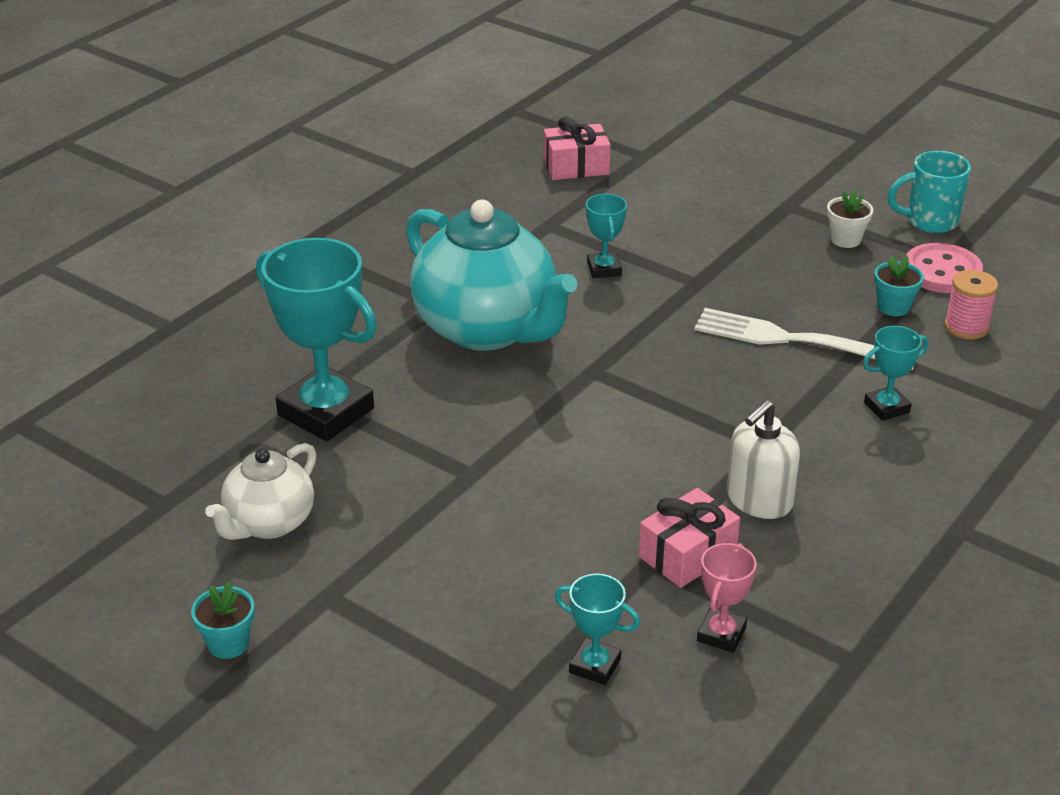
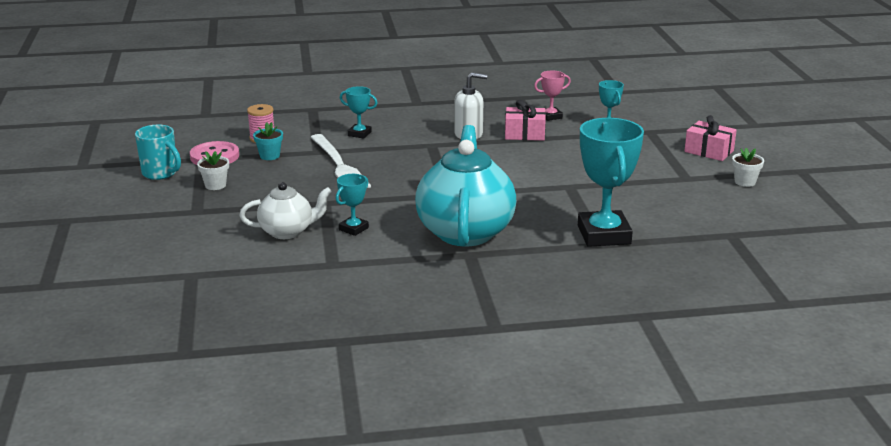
camera: 135 degrees left, 10 degrees down
turquoise flower pot [191,581,255,659] -> white flower pot [732,148,764,187]
white teapot [205,443,316,540] -> white teapot moved to [239,182,332,239]
pink gift [544,116,611,180] -> pink gift moved to [684,115,737,161]

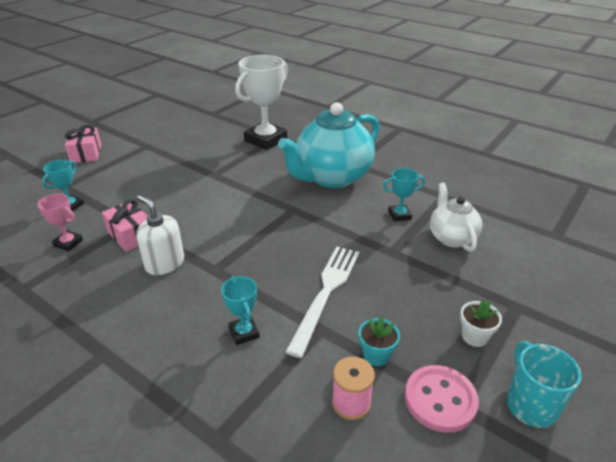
camera: 135 degrees left, 10 degrees up
white teapot [239,182,332,239] -> white teapot turned 45 degrees clockwise [430,183,482,252]
turquoise trophy [578,118,644,247] -> white trophy [235,55,288,150]
white flower pot [732,148,764,187] -> none

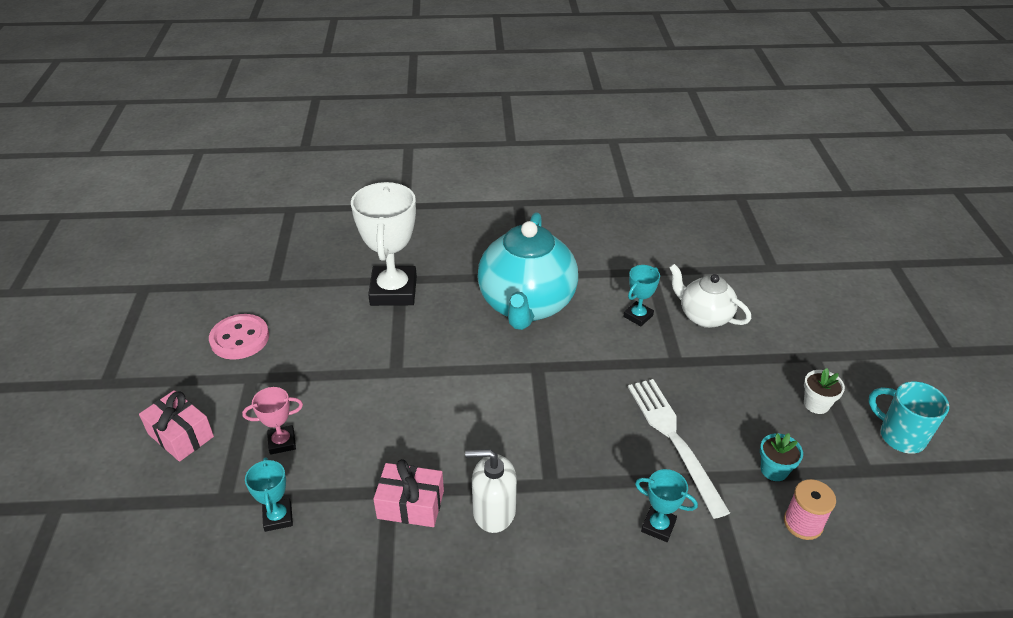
camera: 40 degrees left, 5 degrees up
pink trophy [38,194,83,252] -> pink trophy moved to [242,387,303,455]
pink button [405,365,479,433] -> pink button moved to [209,314,269,360]

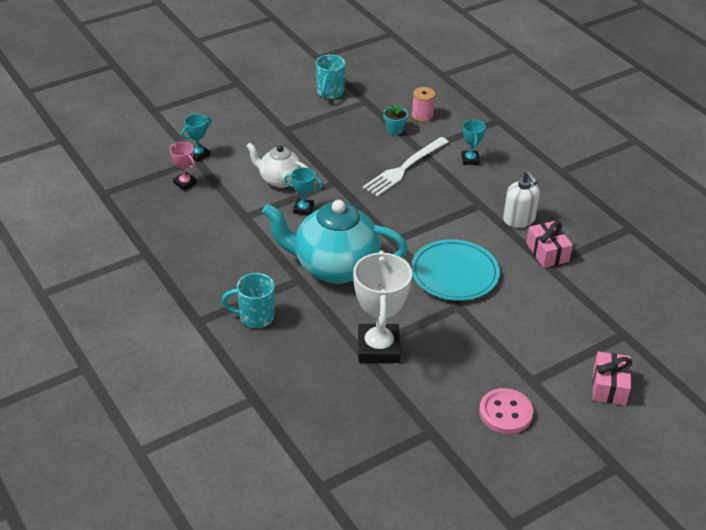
camera: 120 degrees left, 0 degrees up
pink trophy [242,387,303,455] -> pink trophy moved to [170,142,197,191]
turquoise trophy [245,457,293,532] -> turquoise trophy moved to [181,114,212,162]
white trophy [351,182,417,306] -> white trophy turned 60 degrees counterclockwise [353,250,412,363]
turquoise teapot [477,212,578,330] -> turquoise teapot turned 150 degrees counterclockwise [262,200,408,284]
white teapot [669,264,751,328] -> white teapot turned 105 degrees clockwise [246,142,308,188]
white flower pot [804,368,845,414] -> none
none -> turquoise mug [221,273,275,328]
none -> turquoise plate [411,239,500,301]

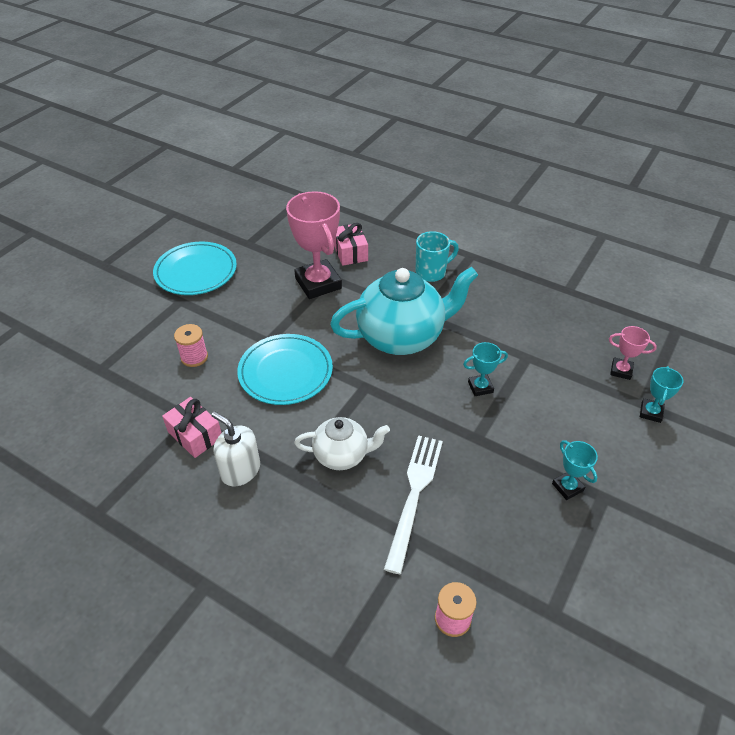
camera: 155 degrees right, 5 degrees up
white teapot [246,142,308,188] -> white teapot moved to [294,417,390,470]
turquoise mug [316,55,346,99] -> none
white trophy [353,250,412,363] -> pink trophy [286,191,342,299]
turquoise flower pot [383,104,408,135] -> none
turquoise trophy [461,119,486,165] -> turquoise trophy moved to [552,440,598,500]
pink button [479,388,533,434] -> turquoise plate [153,242,237,295]
pink gift [592,351,632,405] -> pink gift moved to [333,223,368,266]
none -> pink spool [174,324,208,367]

